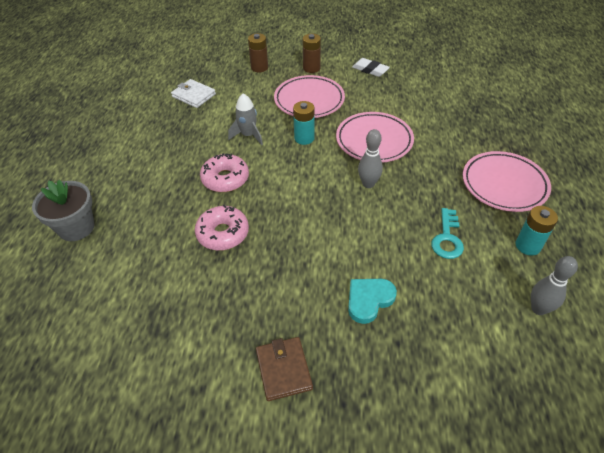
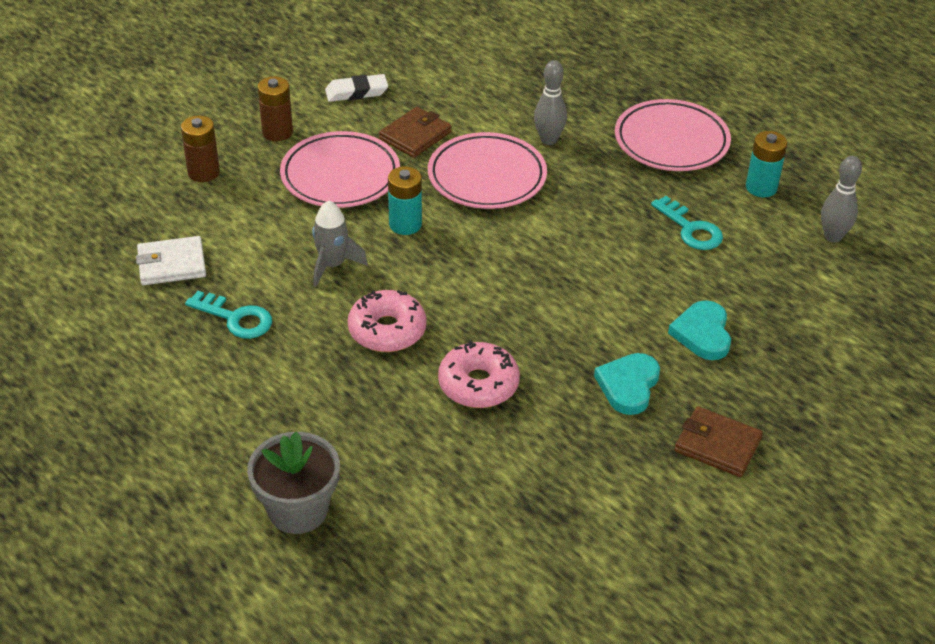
camera: 50 degrees left, 5 degrees down
grey bowling pin [358,129,383,188] -> grey bowling pin moved to [534,60,567,145]
none -> turquoise key [185,291,272,339]
none -> brown wallet [379,107,452,158]
none -> turquoise heart [594,353,660,415]

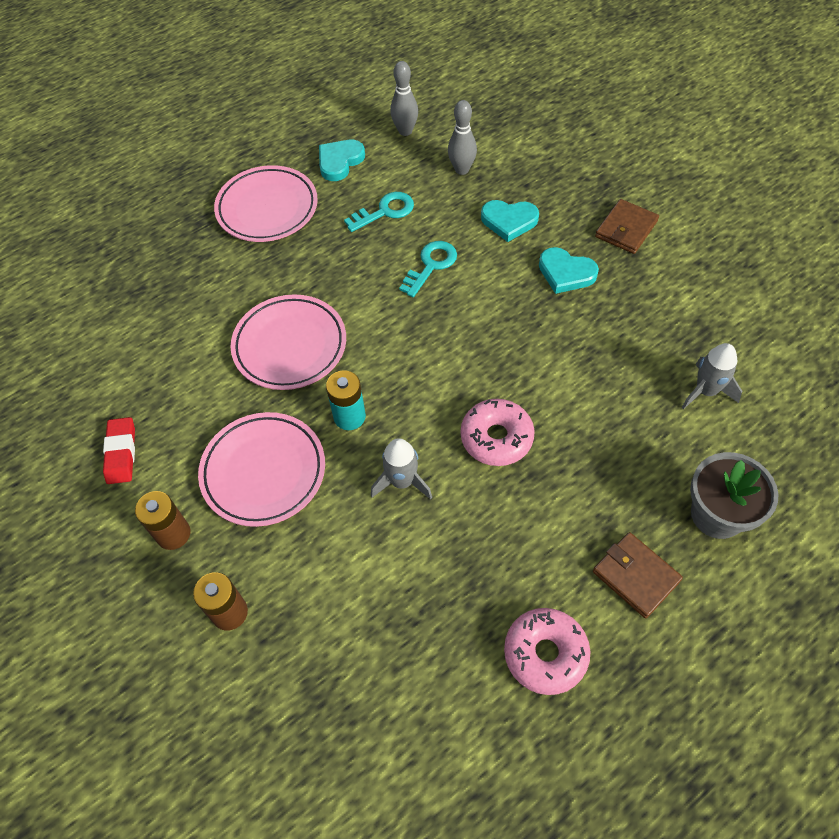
camera: 80 degrees left, 15 degrees up
white wallet [136,236,206,285] -> none
turquoise key [185,291,272,339] -> turquoise key moved to [399,241,457,297]
white eraser [325,74,388,102] -> red eraser [103,417,135,484]
brown wallet [379,107,452,158] -> brown wallet moved to [593,532,683,618]
pink donut [438,341,520,408] -> pink donut moved to [504,608,590,695]
grey bowling pin [534,60,567,145] -> grey bowling pin moved to [448,100,477,175]
turquoise battery [746,131,787,197] -> turquoise heart [319,140,365,181]
none -> grey rocket [681,343,742,409]

